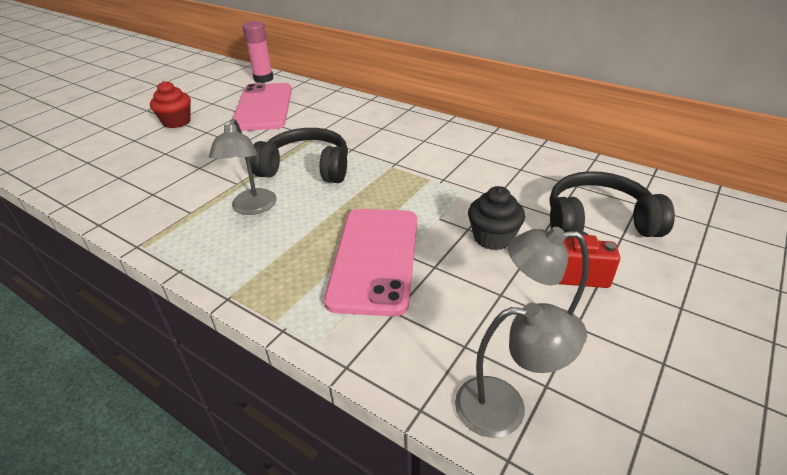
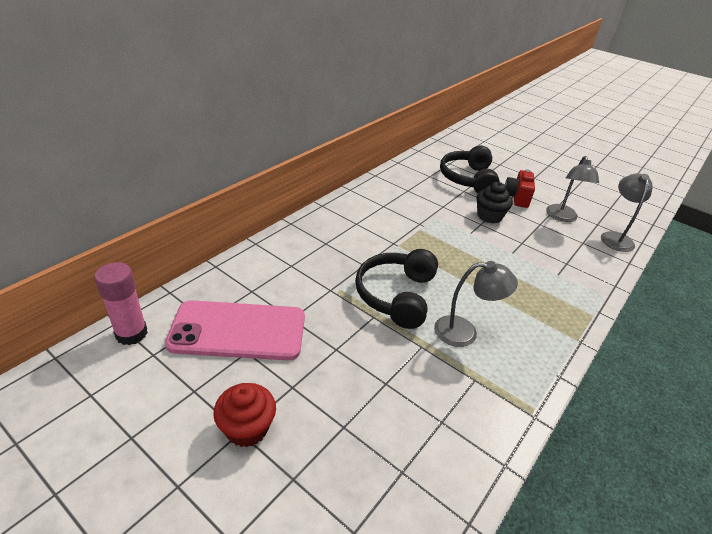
camera: 90 degrees left, 0 degrees up
pink phone [324,209,417,316] -> none

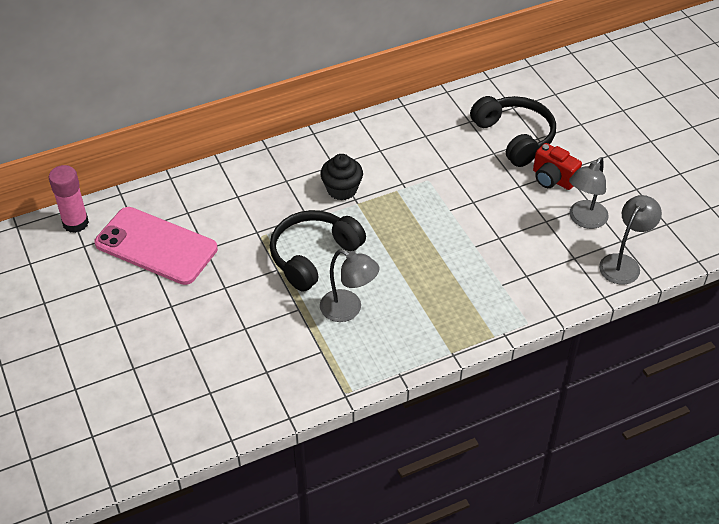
camera: 30 degrees right, 10 degrees up
red cupcake [213,383,276,447] -> none
black headphones [440,146,500,193] -> black headphones turned 120 degrees clockwise [470,96,556,167]
black cupcake [477,182,513,223] -> black cupcake moved to [320,154,363,200]
red camera [505,169,535,208] -> red camera turned 90 degrees counterclockwise [533,143,582,190]

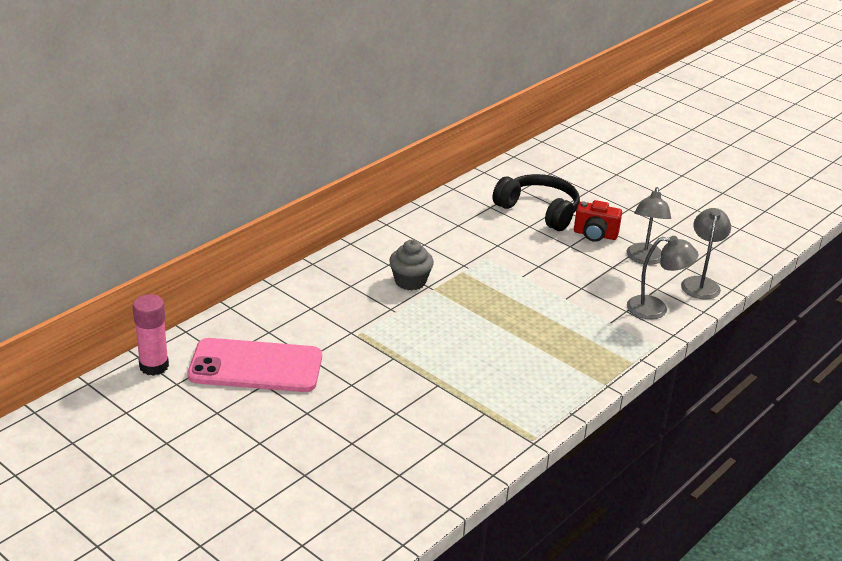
camera: 25 degrees left, 15 degrees down
black headphones [270,210,366,291] -> none
black cupcake [320,154,363,200] -> grey cupcake [389,240,434,290]
grey lamp [320,249,379,322] -> grey lamp moved to [627,236,698,319]

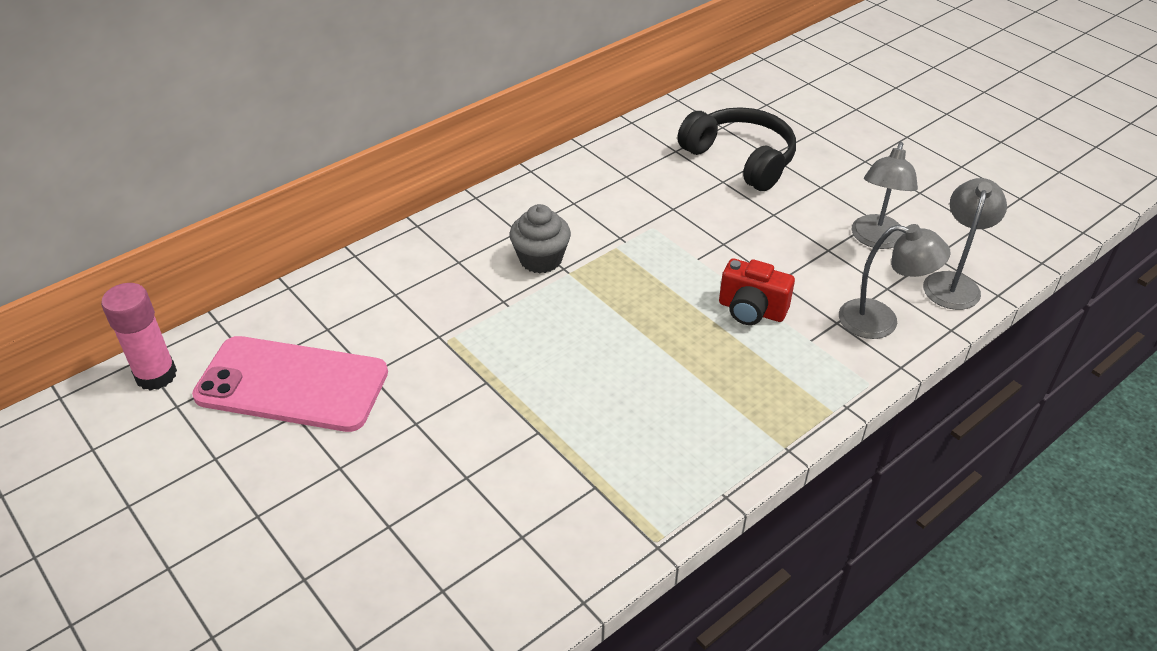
camera: 10 degrees right, 10 degrees up
red camera [574,200,622,242] -> red camera moved to [719,259,795,325]

